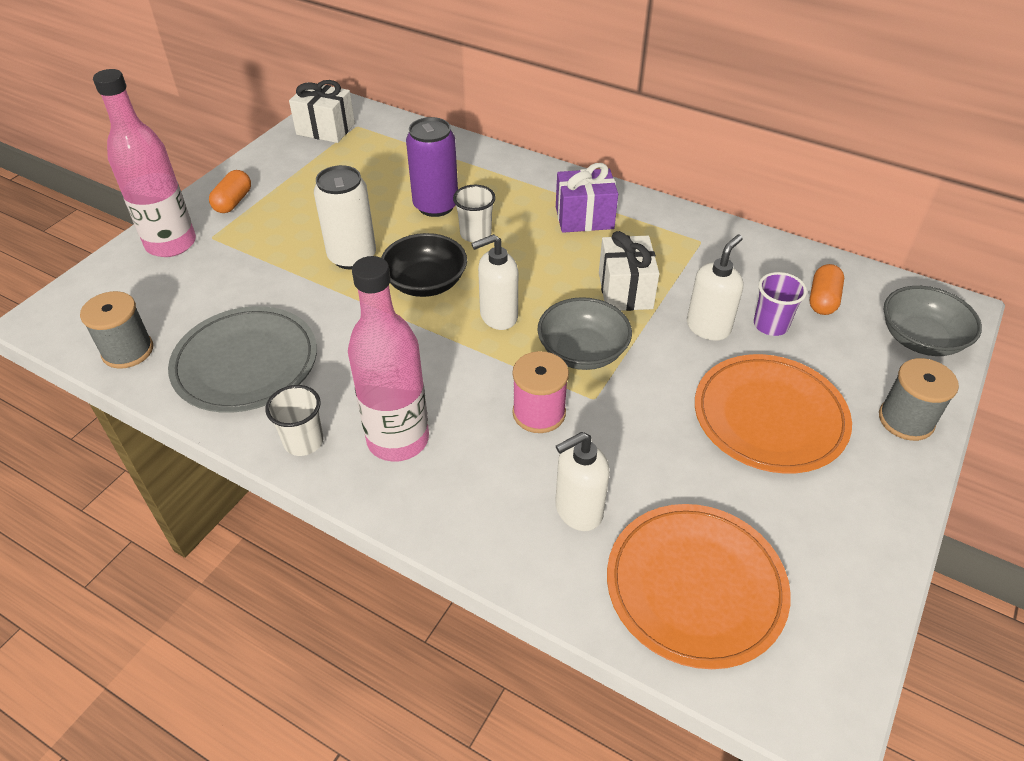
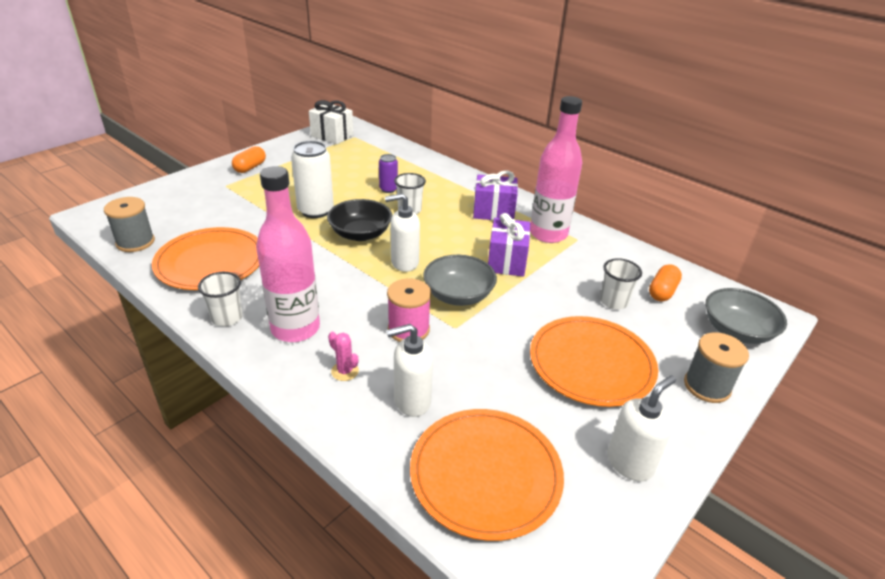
camera: 10 degrees right, 10 degrees down
pink bottle [93,69,196,257] -> pink bottle moved to [530,96,582,243]
grey plate [168,306,317,413] -> orange plate [152,227,259,290]
purple can [406,117,458,217] -> purple can [379,154,398,193], size x0.54
white gift [599,231,660,311] -> purple gift [488,213,530,277]
white soap dispenser [687,235,743,341] -> white soap dispenser moved to [607,375,676,481]
purple cup [754,272,807,336] -> white cup [600,258,642,309]
none -> pink cactus [328,332,359,381]

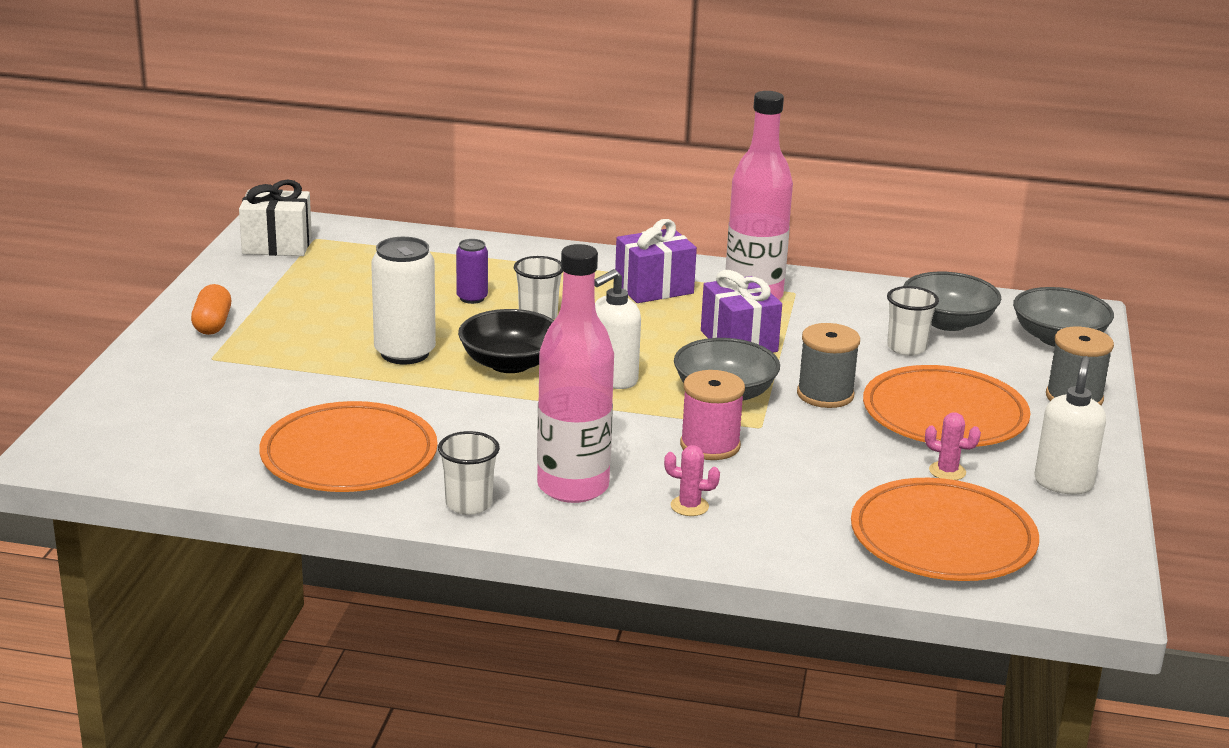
camera: 30 degrees left, 10 degrees down
grey spool [104,197,155,252] -> grey spool moved to [797,323,860,408]
white soap dispenser [386,324,433,417] -> none
orange capsule [649,264,682,301] -> grey bowl [903,272,1001,331]
none -> pink cactus [925,412,981,480]

